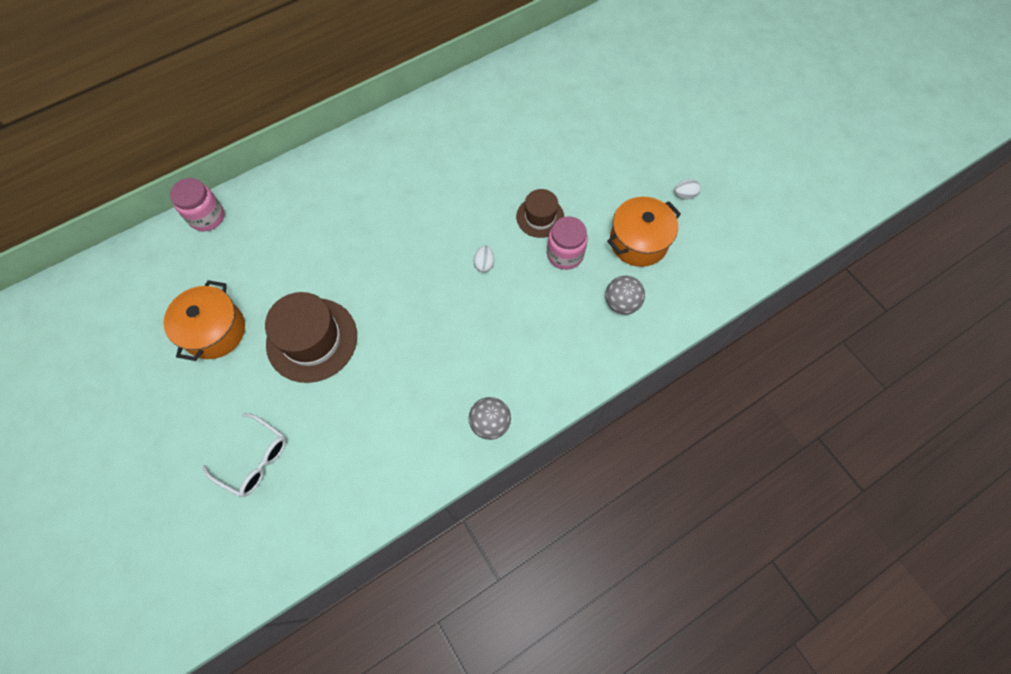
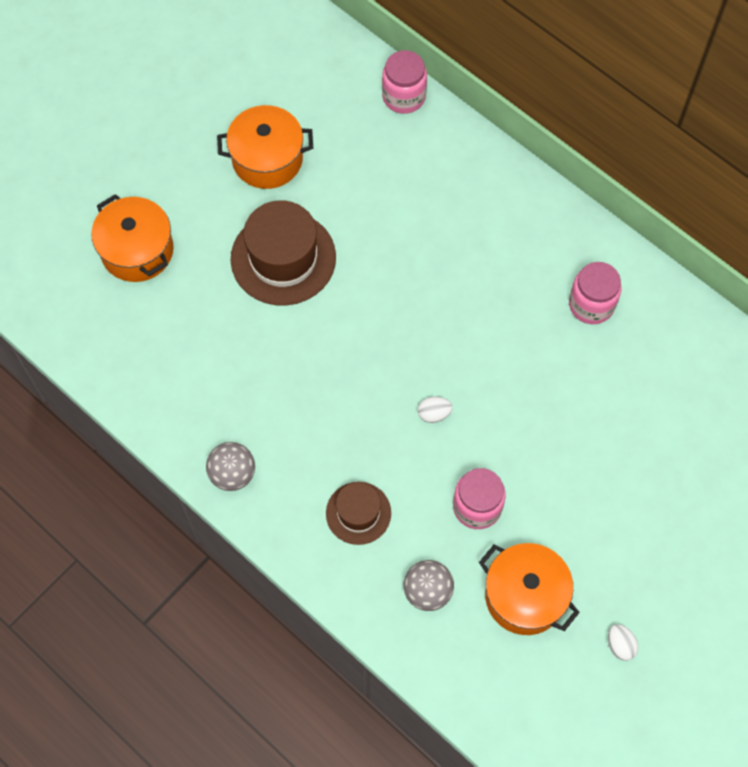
camera: 75 degrees right, 0 degrees up
white glasses [202,413,287,497] -> orange pot [91,194,174,282]
brown hat [516,189,564,238] -> brown hat moved to [326,482,391,545]
none -> pink jar [569,262,621,324]

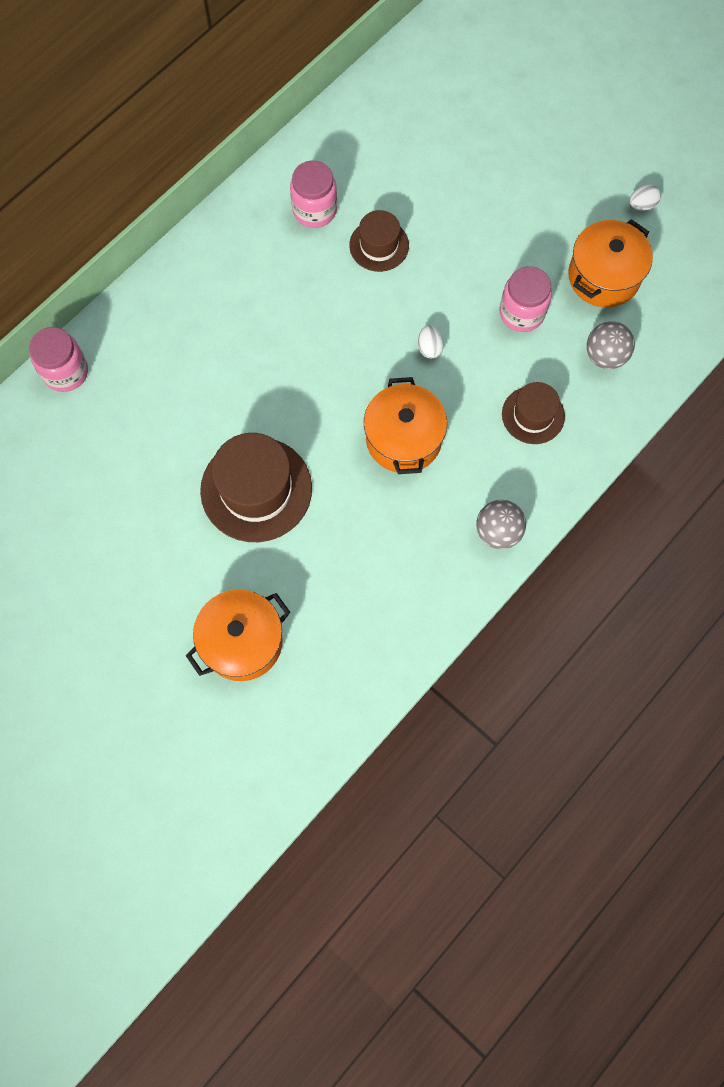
camera: 90 degrees left, 5 degrees up
orange pot [217,105,313,189] -> orange pot moved to [364,377,447,474]
none -> brown hat [349,210,409,272]

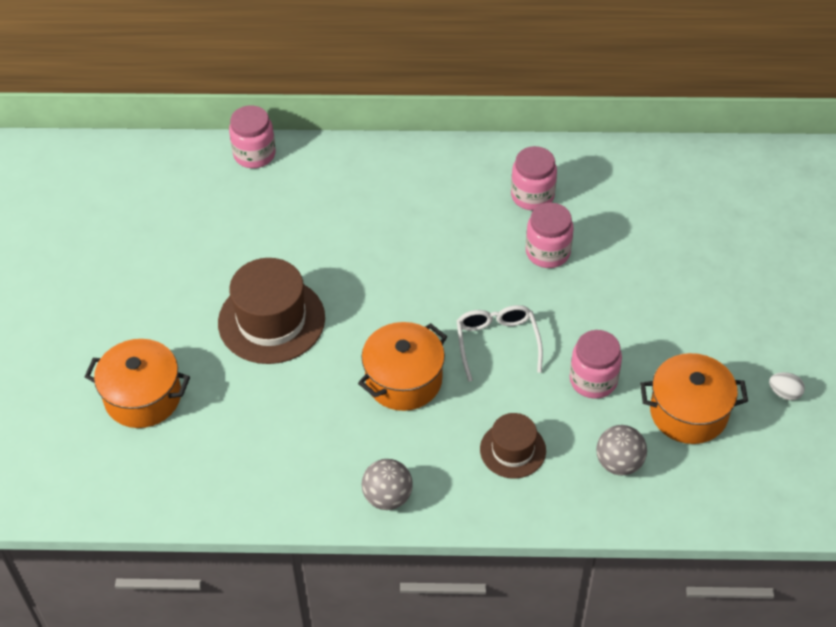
camera: 50 degrees right, 20 degrees down
brown hat [349,210,409,272] -> pink jar [526,203,574,268]
white egg [418,325,444,359] -> white glasses [457,305,543,382]

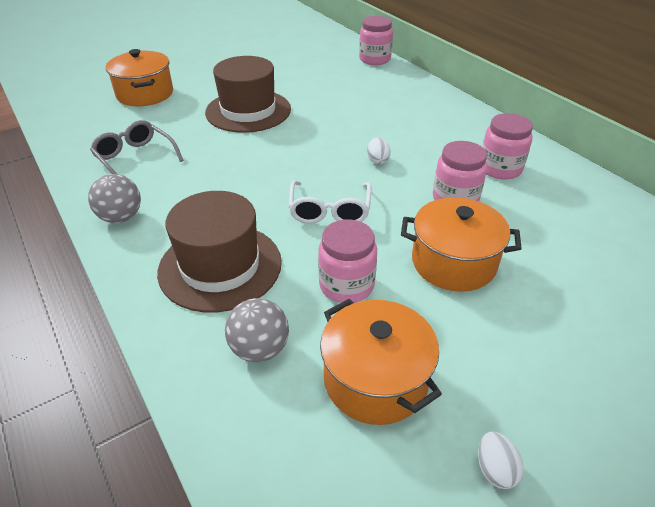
camera: 55 degrees right, 10 degrees down
orange pot [358,322,447,411] -> orange pot moved to [401,197,522,292]
white glasses [457,305,543,382] -> white glasses turned 135 degrees clockwise [289,180,371,224]
brown hat [480,413,546,478] -> brown hat [157,191,282,313], size x1.73
none -> grey glasses [90,120,184,174]
none -> white egg [367,137,391,164]

